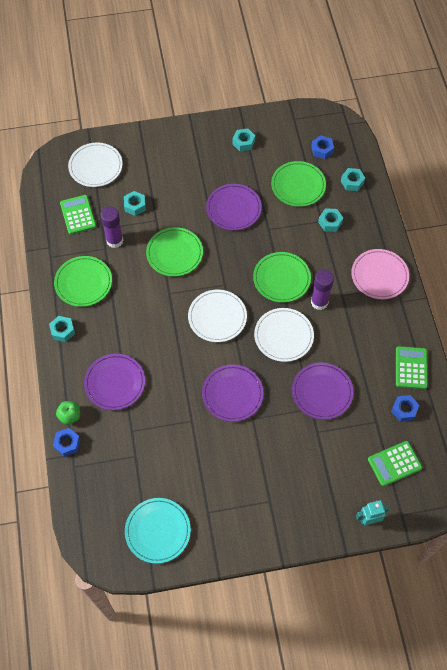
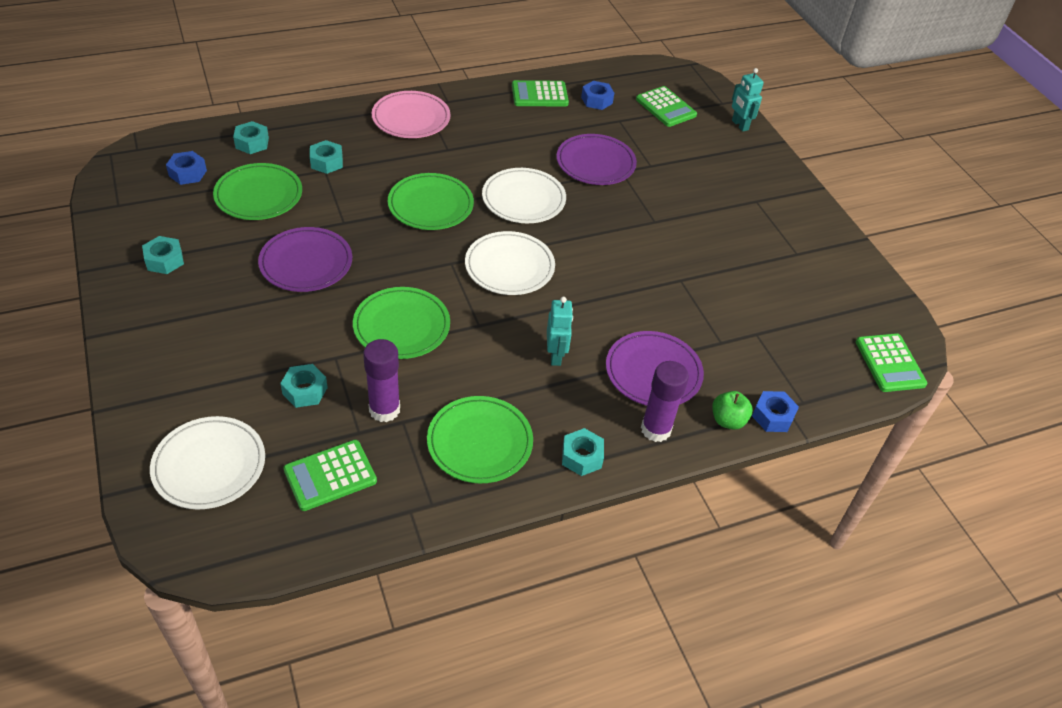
camera: 105 degrees left, 15 degrees down
turquoise plate [125,498,191,564] -> none
purple plate [202,364,263,422] -> none
purple glue stick [311,270,334,310] -> purple glue stick moved to [641,361,689,442]
none -> turquoise robot [547,297,573,366]
none -> green calculator [856,334,927,392]

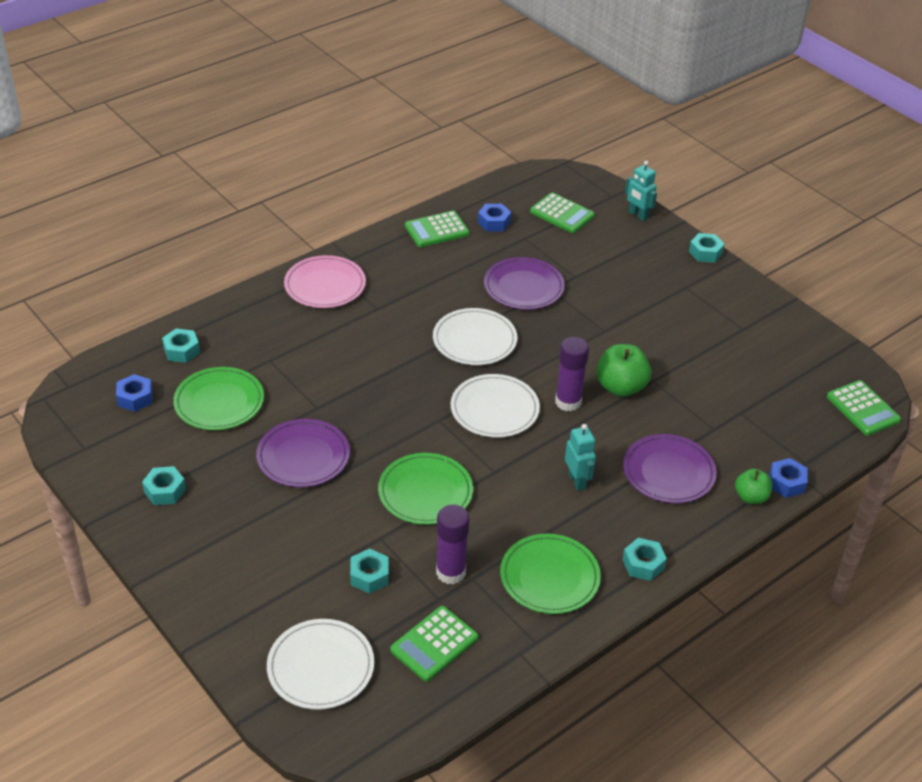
camera: 15 degrees left, 5 degrees down
turquoise nut [310,140,343,174] -> turquoise nut moved to [689,233,725,263]
green plate [388,173,474,230] -> none
purple glue stick [641,361,689,442] -> purple glue stick moved to [555,337,589,411]
none -> green apple [596,344,651,397]

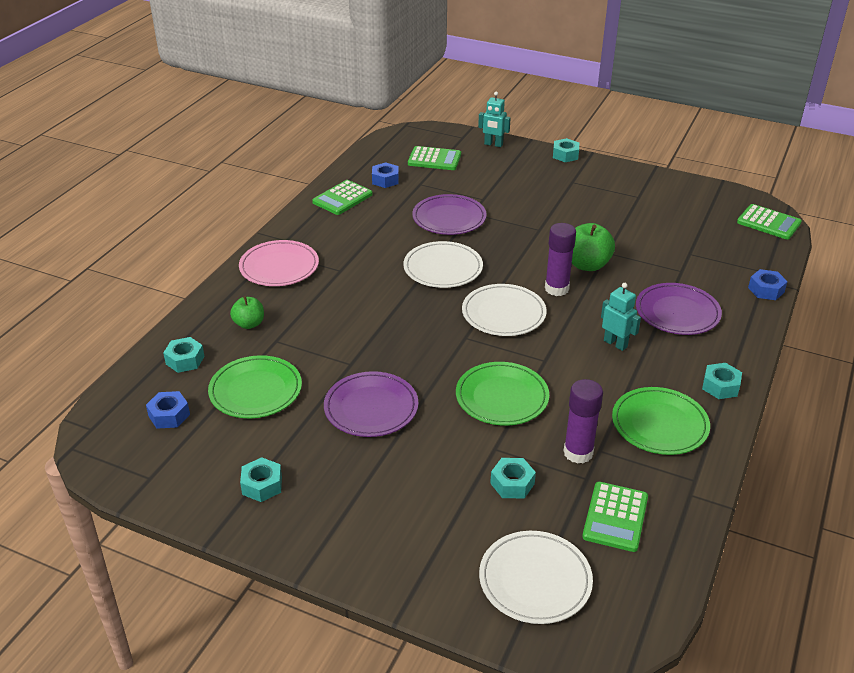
camera: 25 degrees left, 5 degrees down
green apple [735,468,772,504] -> green apple moved to [230,296,264,329]

